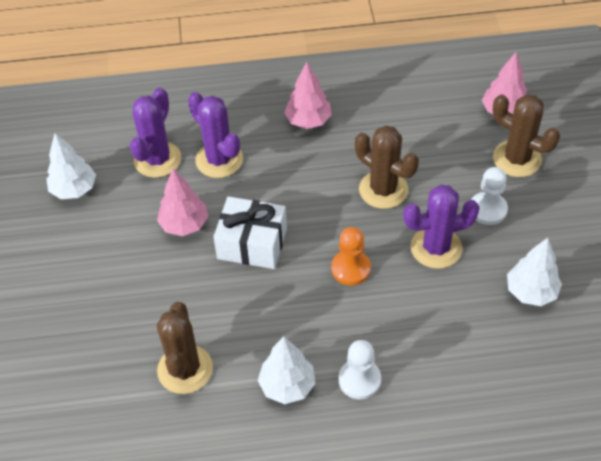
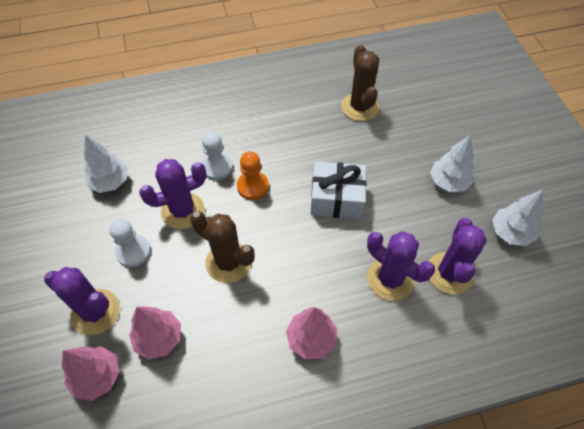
camera: 170 degrees right, 5 degrees up
pink tree [157,169,208,236] -> pink tree moved to [129,306,181,360]
white tree [258,336,315,404] -> white tree moved to [430,135,474,192]
white pawn [339,340,381,400] -> white pawn moved to [202,132,233,180]
brown cactus [493,94,560,177] -> purple cactus [44,267,120,335]

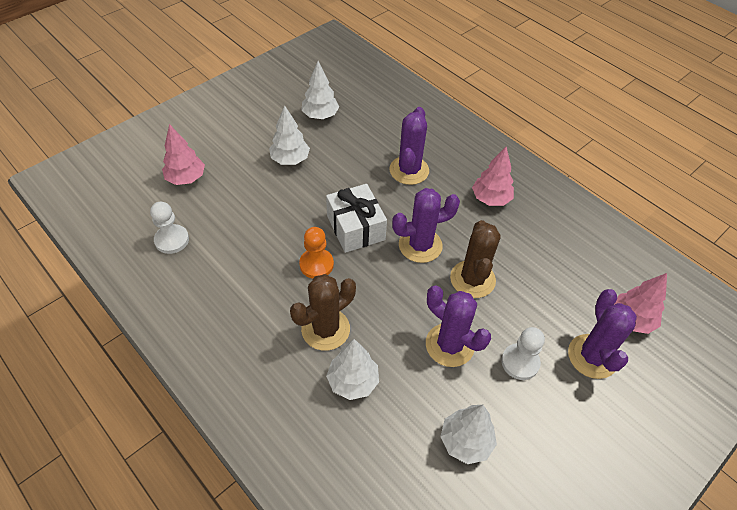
camera: 120 degrees left, 5 degrees down
pink tree [129,306,181,360] -> pink tree moved to [162,124,205,185]
white pawn [202,132,233,180] -> white pawn moved to [150,202,189,254]
orange pawn [237,151,269,200] -> orange pawn moved to [299,227,334,279]
brown cactus [341,45,379,121] -> brown cactus moved to [290,274,356,351]
purple cactus [429,218,487,294] -> purple cactus moved to [392,188,460,263]
none -> white tree [326,339,379,400]

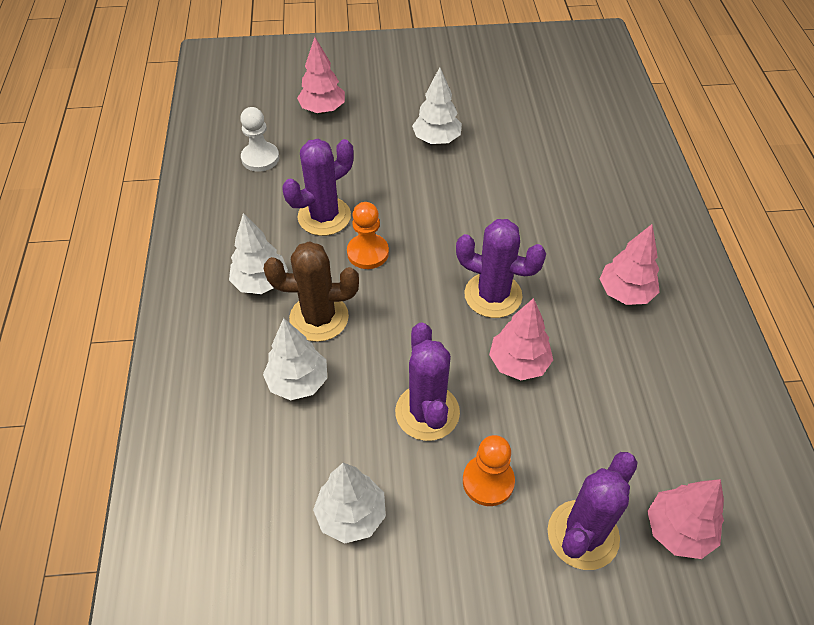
camera: 40 degrees right, 0 degrees up
white tree [301,61,339,119] -> white tree moved to [229,213,288,294]
white gift [326,184,387,253] -> none
purple cactus [389,107,429,185] -> purple cactus moved to [282,139,354,236]
brown cactus [450,220,500,298] -> pink tree [489,298,553,380]
white pawn [501,327,545,380] -> orange pawn [463,435,515,506]

